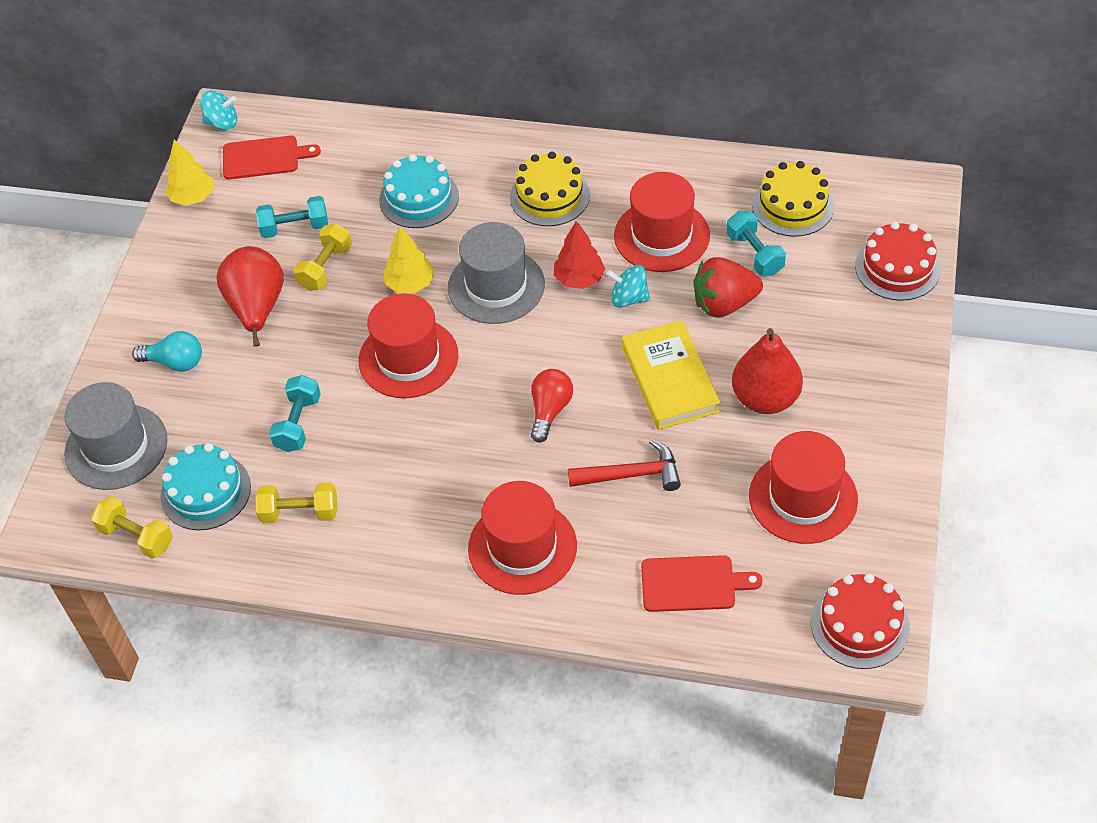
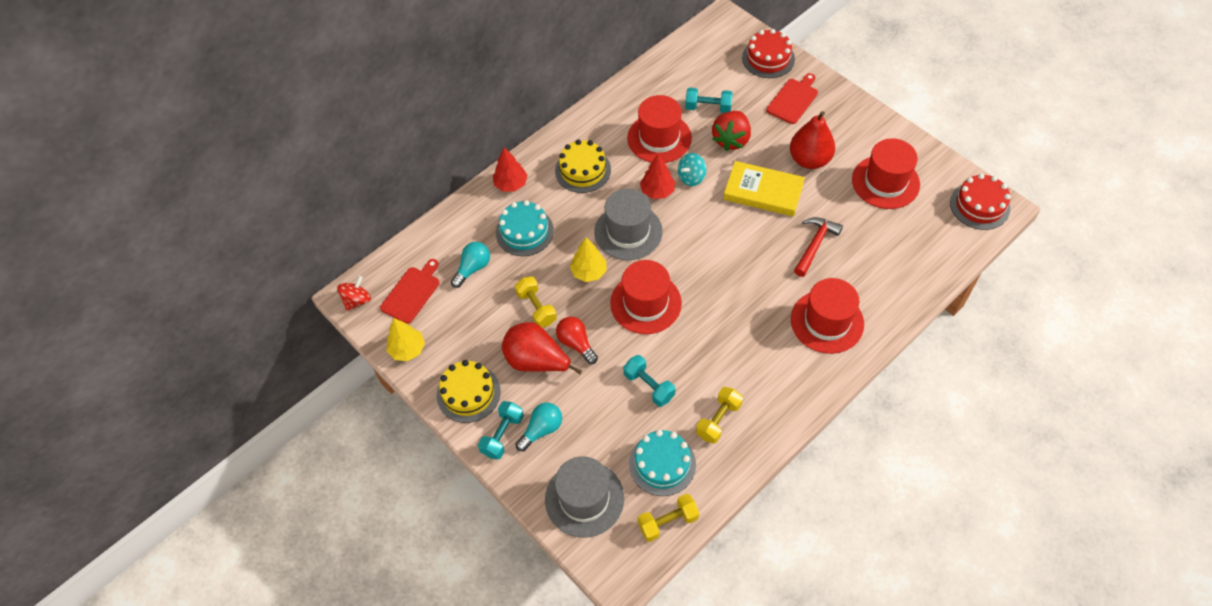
camera: 55 degrees left, 5 degrees up
turquoise spinning top [200,90,237,130] -> red spinning top [337,276,371,311]
turquoise dumbbell [256,196,328,238] -> turquoise dumbbell moved to [478,401,524,460]
red light bulb [531,369,573,443] -> red light bulb moved to [556,317,598,364]
red cutting board [641,555,763,612] -> red cutting board moved to [766,73,818,124]
yellow cake [752,161,834,237] -> yellow cake moved to [437,360,501,423]
none -> turquoise light bulb [451,242,490,288]
none -> red tree [493,147,528,192]

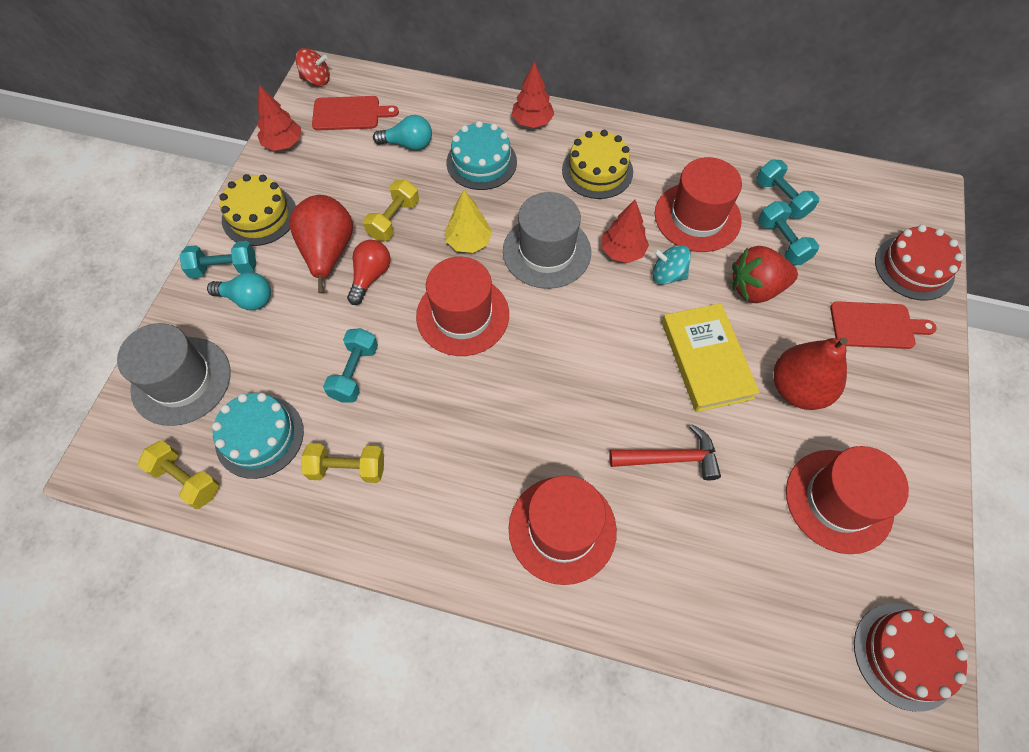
camera: 55 degrees right, 5 degrees up
yellow tree [387,318,425,361] -> red tree [257,85,301,151]
none -> turquoise dumbbell [756,159,819,219]

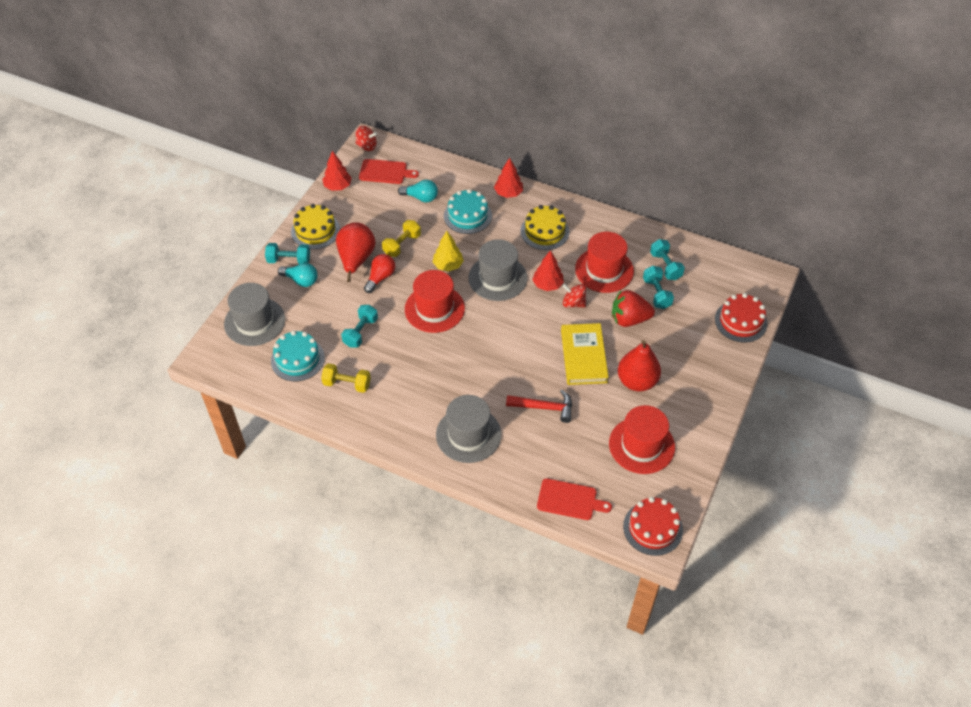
camera: 10 degrees right, 10 degrees down
yellow dumbbell [138,440,219,509] -> none
red hat [509,475,617,585] -> grey hat [436,395,501,463]
turquoise spinning top [653,245,691,285] -> red spinning top [563,284,586,308]
red cutting board [830,301,937,349] -> red cutting board moved to [537,478,612,520]

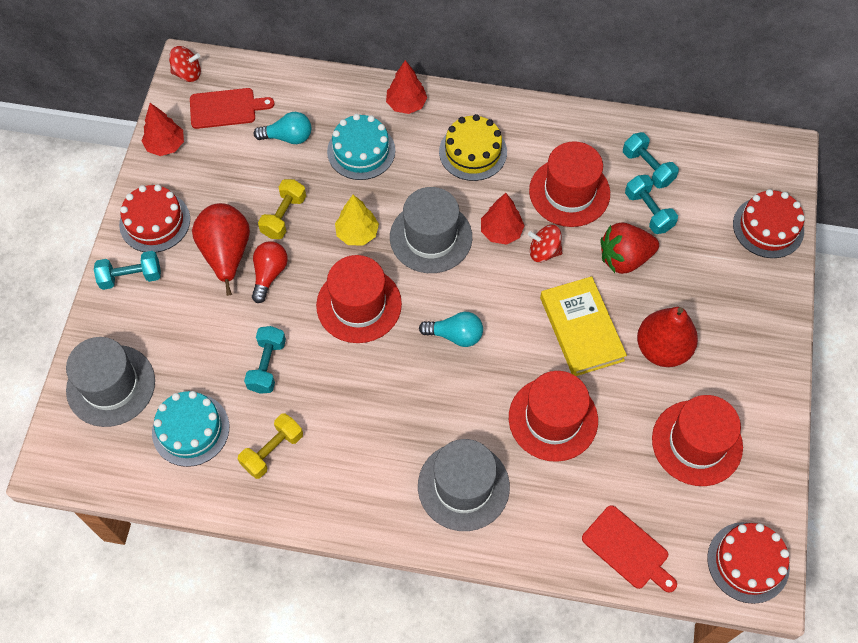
camera: 15 degrees left, 10 degrees up
turquoise light bulb [278,263,318,287] -> turquoise light bulb moved to [419,312,483,347]
yellow cake [291,204,340,249] -> red cake [119,184,190,253]
yellow dumbbell [321,363,371,393] -> yellow dumbbell turned 45 degrees counterclockwise [238,413,303,479]
red hammer [506,389,572,423] -> red hat [509,371,598,462]
red cutting board [537,478,612,520] -> red cutting board turned 45 degrees clockwise [582,505,677,593]

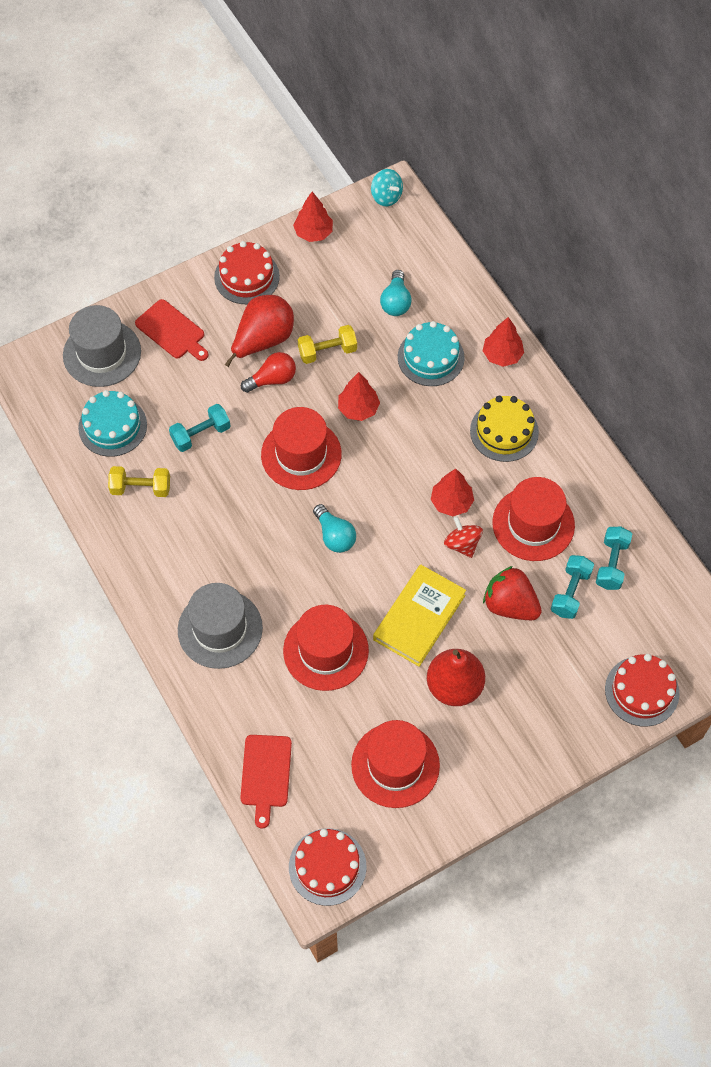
camera: 50 degrees right, 0 degrees up
turquoise dumbbell [94,251,161,290] -> none
red spinning top [169,46,201,82] -> turquoise spinning top [371,169,403,206]
red cutting board [190,88,275,129] -> red cutting board moved to [135,299,209,361]
turquoise light bulb [254,112,311,144] -> turquoise light bulb turned 45 degrees clockwise [380,270,412,316]
yellow tree [335,195,379,246] -> red tree [338,372,380,421]
grey hat [390,187,472,273] -> none

